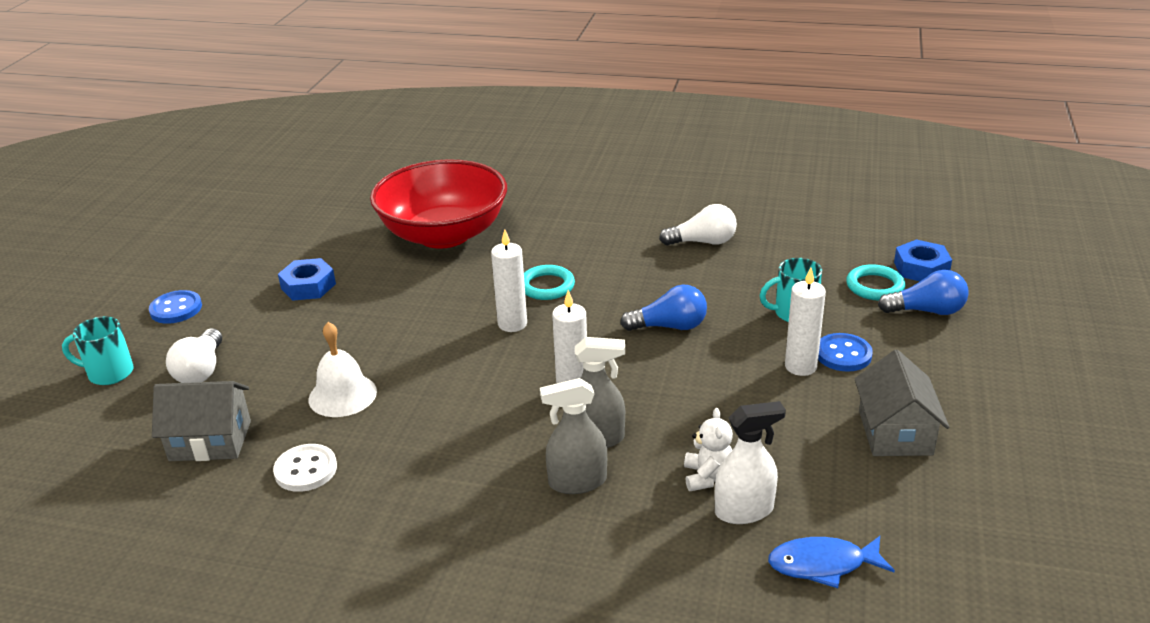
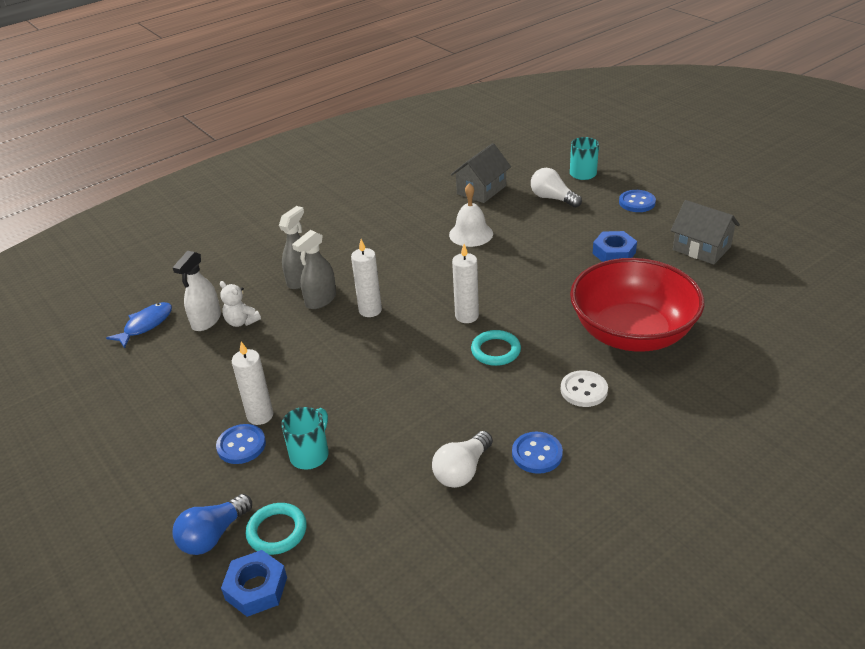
camera: 130 degrees right, 5 degrees up
white button [273,444,337,492] -> white button moved to [561,370,608,407]
blue light bulb [620,285,707,331] -> none
grey house [854,350,949,456] -> grey house moved to [671,200,740,265]
none -> blue button [512,432,563,474]

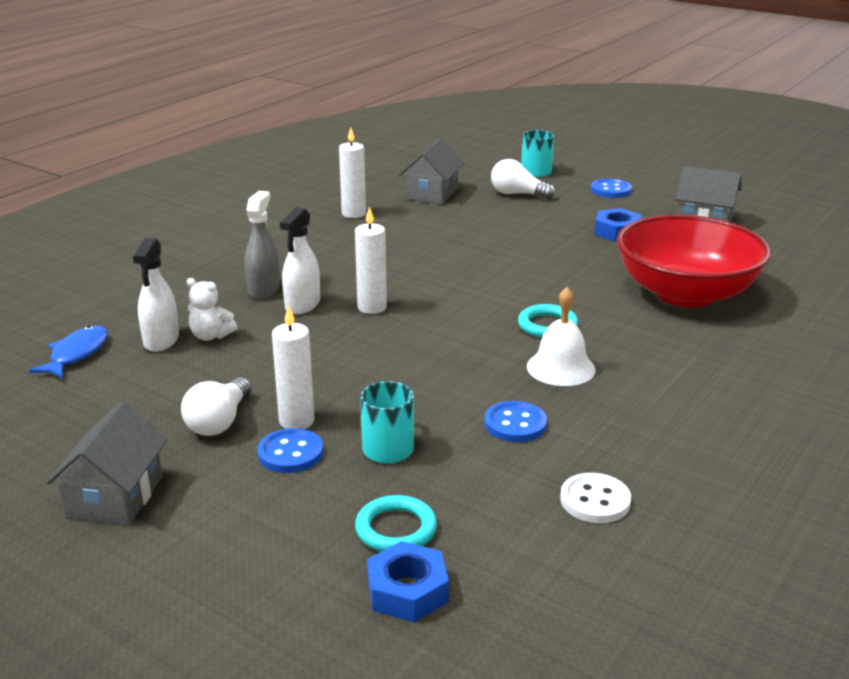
camera: 20 degrees left, 10 degrees down
blue light bulb [172,494,252,555] -> none
grey spray bottle [292,230,336,309] -> white spray bottle [280,207,320,314]
white light bulb [432,431,493,488] -> white light bulb moved to [181,377,252,436]
white bell [449,183,493,247] -> white bell moved to [527,287,595,386]
white candle [452,244,479,323] -> white candle moved to [339,128,366,218]
blue button [512,432,563,474] -> blue button moved to [485,401,547,442]
white button [561,370,608,407] -> white button moved to [560,473,631,523]
none -> grey house [46,402,167,525]

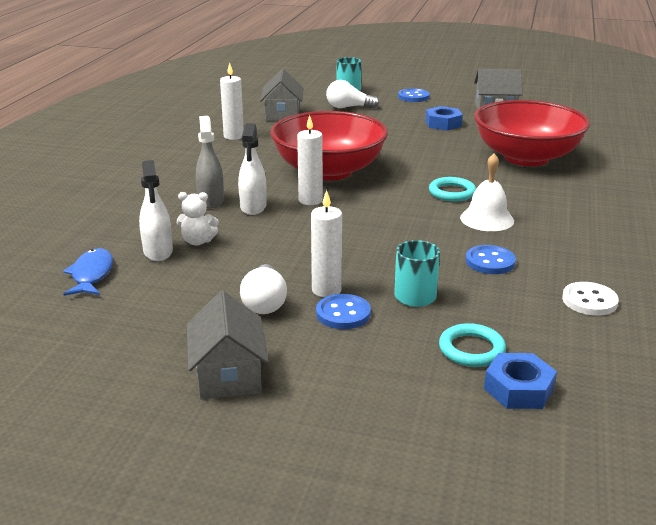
camera: 20 degrees left, 0 degrees up
none -> red bowl [270,111,388,181]

